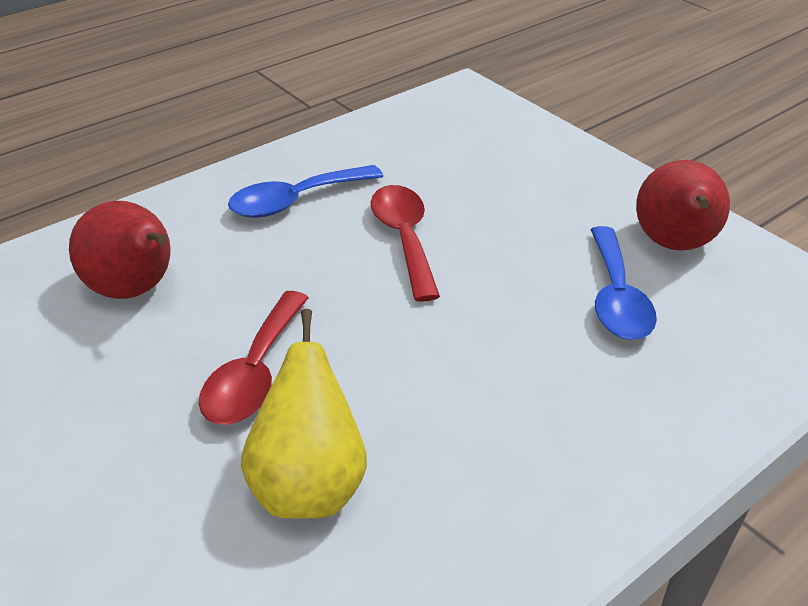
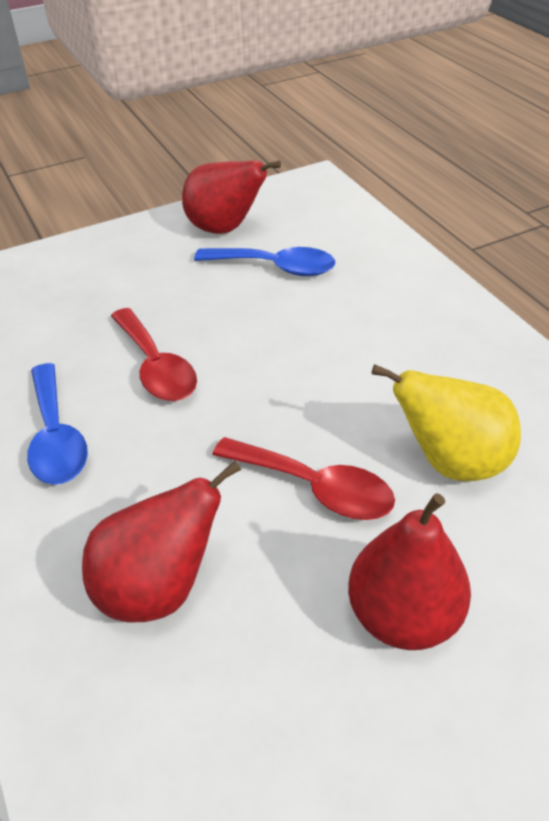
camera: 75 degrees left, 5 degrees up
red spoon [371,185,440,302] -> red spoon turned 120 degrees counterclockwise [111,308,197,401]
none -> red pear [348,493,471,650]

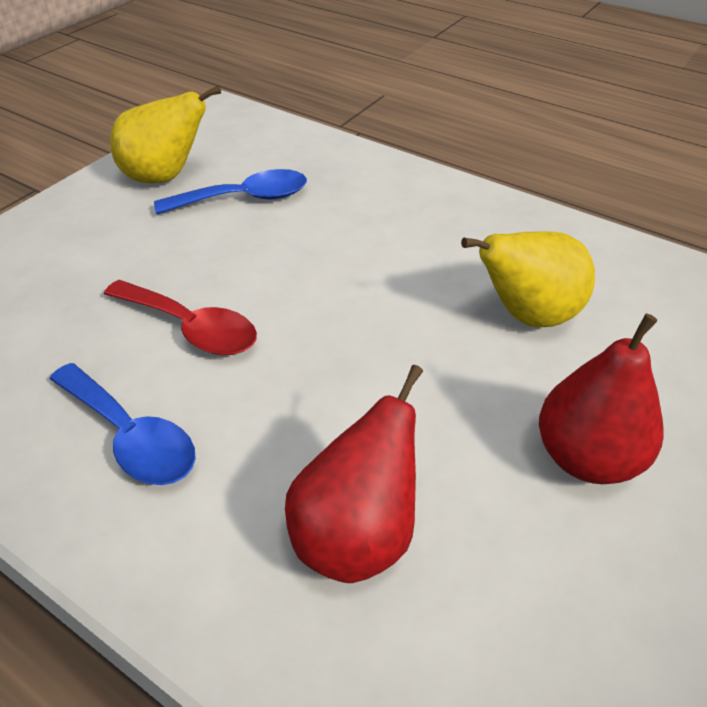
camera: 30 degrees left, 0 degrees up
red pear [182,160,281,234] -> yellow pear [110,86,221,183]
red spoon [212,437,395,520] -> none

